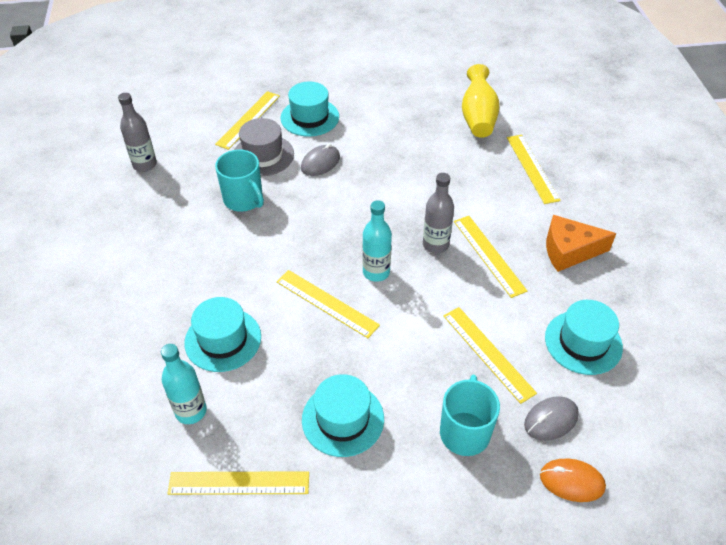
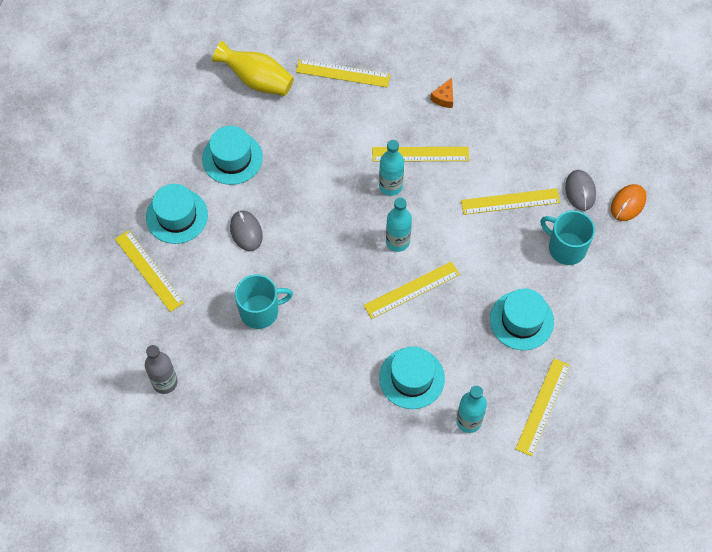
camera: 65 degrees left, 15 degrees up
grey hat [234,118,294,176] -> none
grey bottle [423,173,454,254] -> turquoise bottle [379,140,404,196]
turquoise hat [545,300,623,375] -> turquoise hat moved to [202,126,263,185]
orange cheese [546,215,616,272] -> orange cheese [430,78,453,108], size x0.53

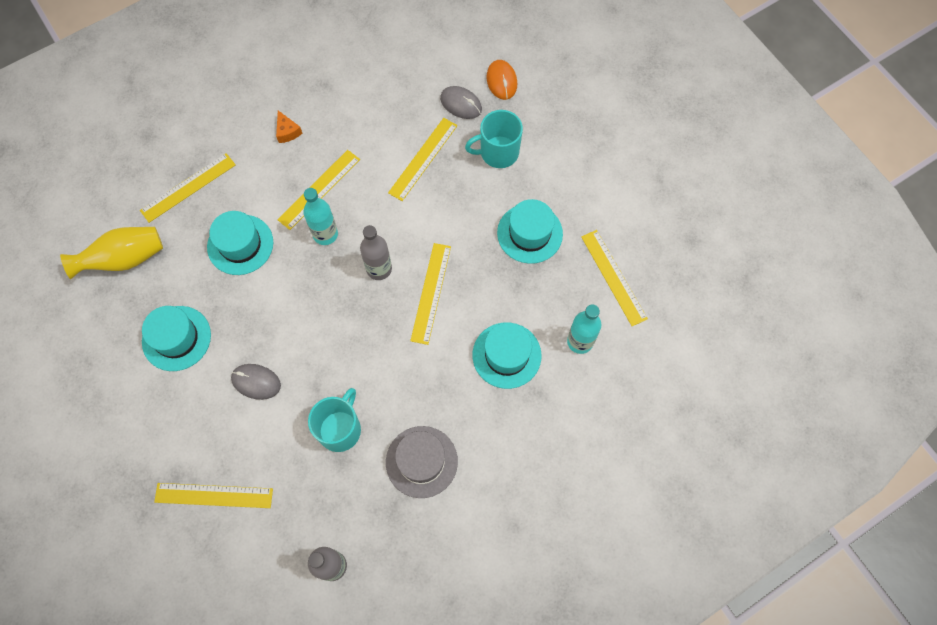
camera: 50 degrees left, 5 degrees up
turquoise hat [146,184,208,244] -> turquoise hat moved to [207,211,273,275]
turquoise bottle [386,197,412,252] -> grey bottle [360,225,392,280]
none -> grey hat [386,426,458,498]

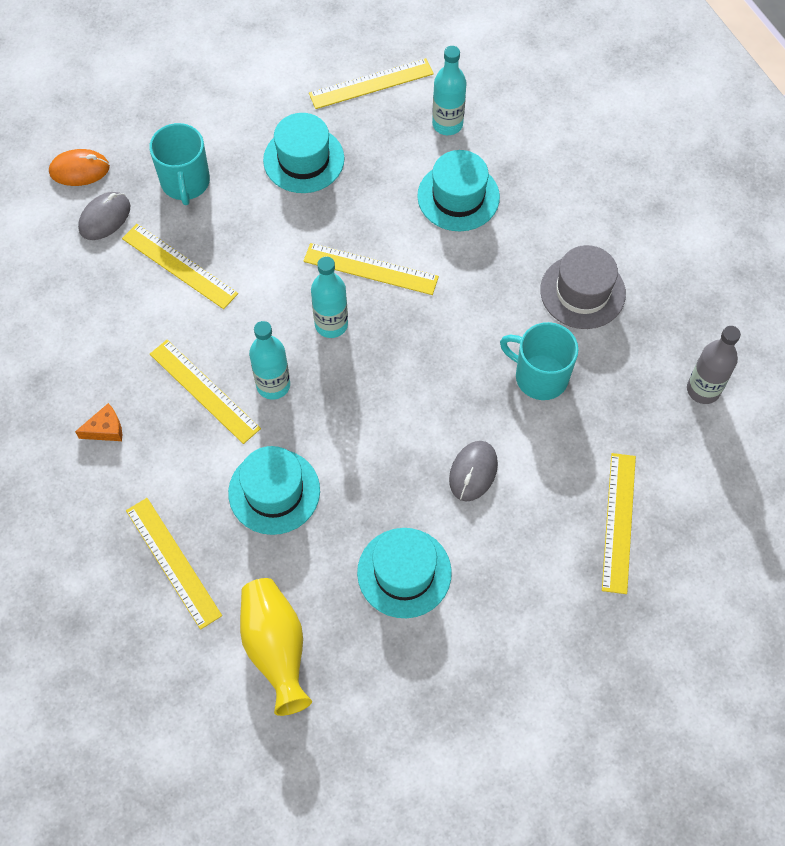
camera: 85 degrees left, 5 degrees down
grey bottle [360,225,392,280] -> turquoise bottle [311,256,348,338]

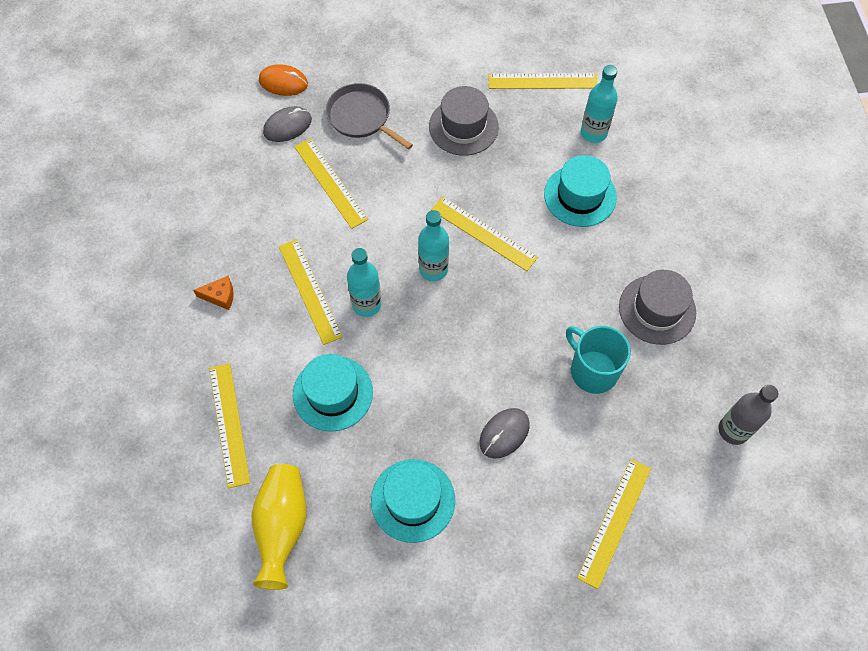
camera: 20 degrees right, 0 degrees up
turquoise mug [149,123,210,205] -> grey pan [326,83,413,150]
turquoise hat [263,113,345,193] -> grey hat [429,86,499,156]

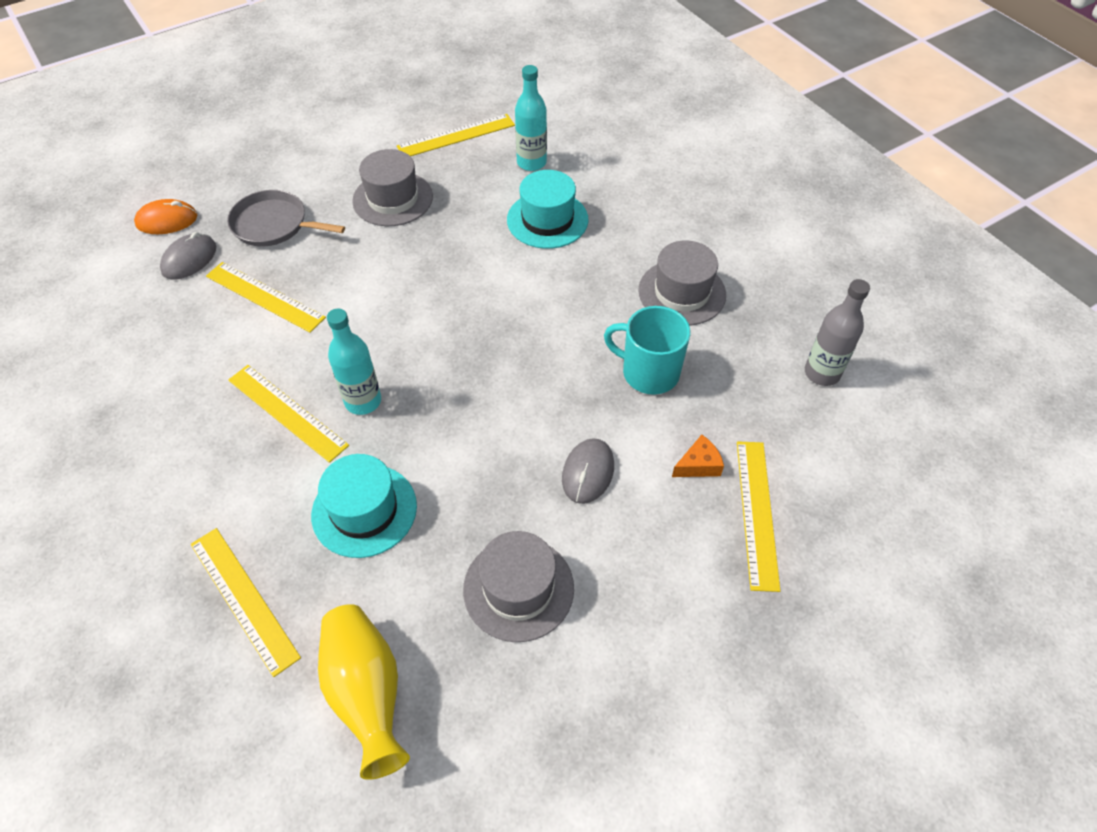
camera: 25 degrees left, 10 degrees down
orange cheese [193,276,234,310] -> orange cheese moved to [672,435,724,477]
turquoise hat [371,459,455,543] -> grey hat [463,531,574,642]
turquoise bottle [418,210,449,281] -> none
yellow ruler [431,197,538,271] -> none

